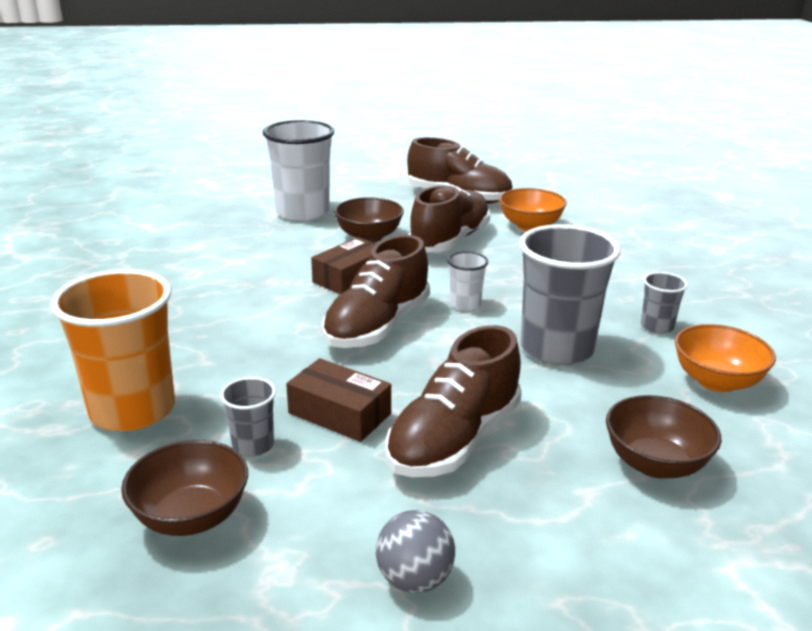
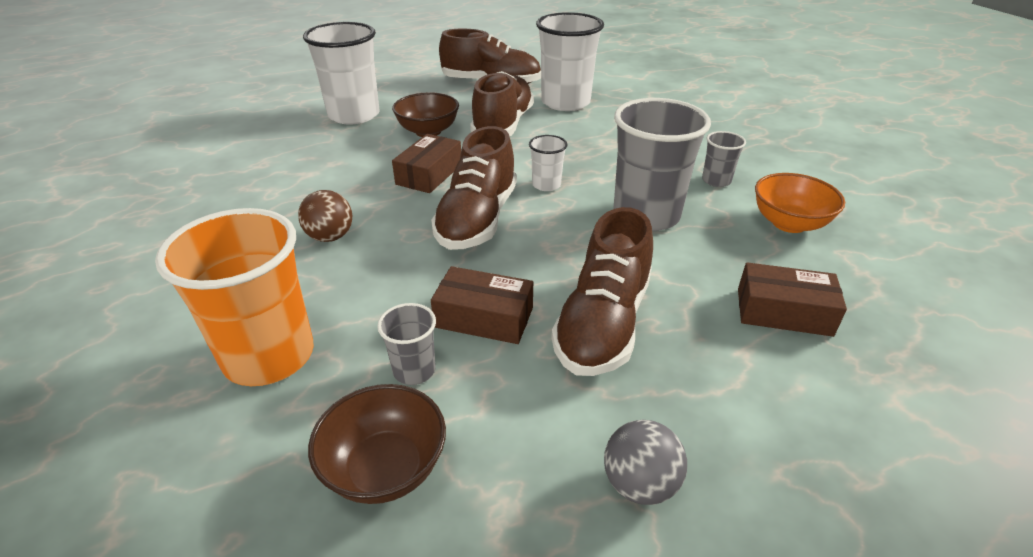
camera: 15 degrees left, 10 degrees up
orange bowl [499,188,567,231] -> white cup [536,12,604,111]
brown bowl [606,395,722,479] -> brown box [738,262,847,337]
none -> brown ball [298,190,352,242]

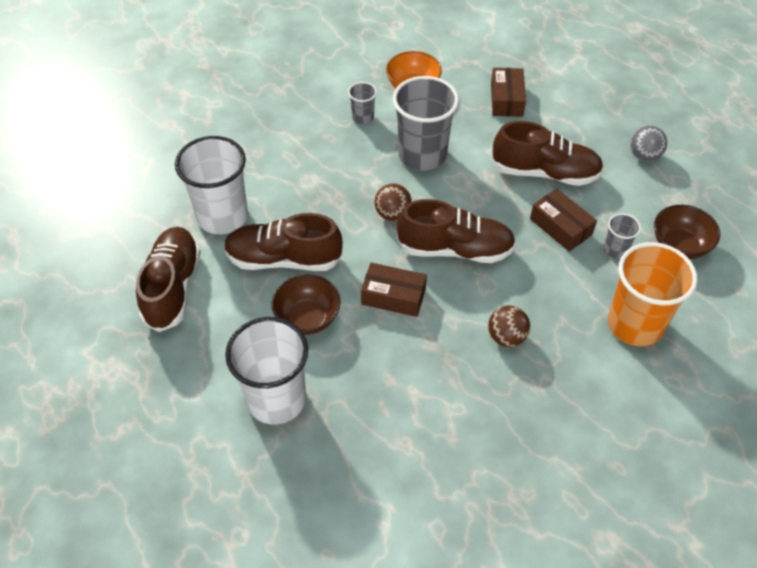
camera: 100 degrees left, 15 degrees up
brown box [431,266,533,344] -> brown box turned 45 degrees counterclockwise [530,189,597,252]
white cup [529,135,567,191] -> brown ball [374,183,412,221]

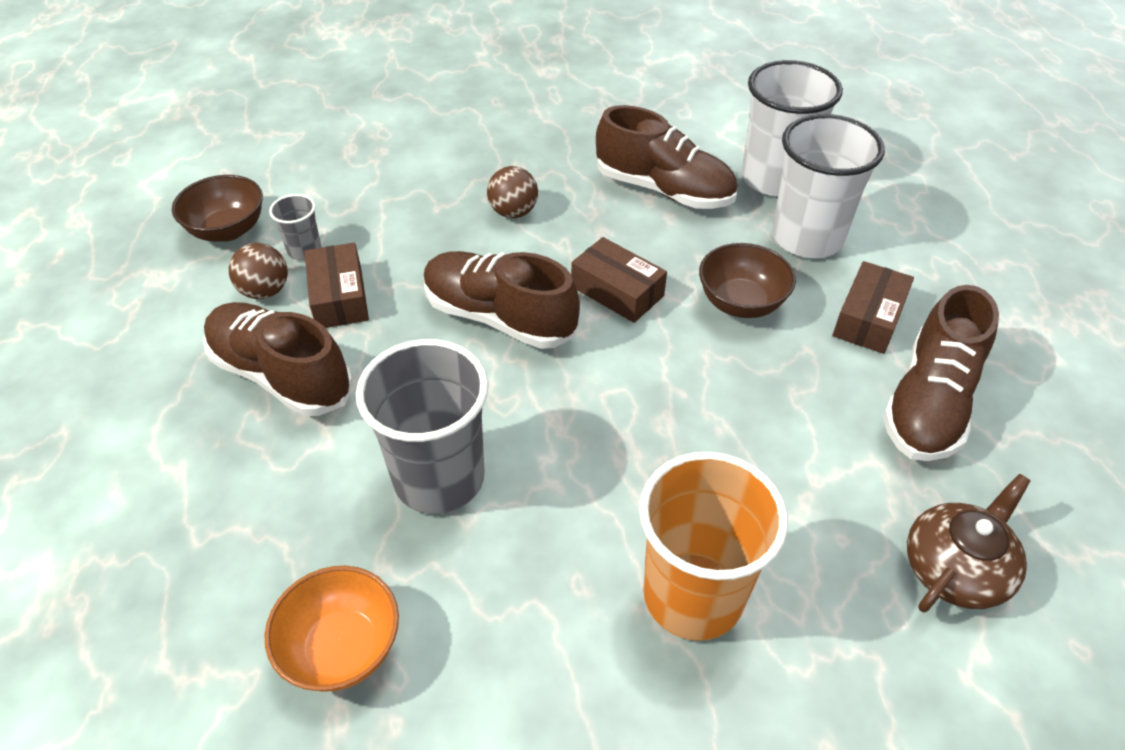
camera: 155 degrees left, 5 degrees down
white cup [175,136,248,234] -> white cup moved to [742,60,843,196]
brown shoe [224,213,343,271] -> brown shoe moved to [596,105,737,209]
grey cup [348,82,377,124] -> none
brown ball [374,183,412,221] -> brown ball moved to [229,243,288,299]
brown box [491,68,526,117] -> brown box moved to [832,261,914,354]
orange cup [608,242,697,346] -> orange cup moved to [639,452,788,641]
grey ball [630,126,667,161] -> none
none -> brown teapot [907,474,1030,612]

